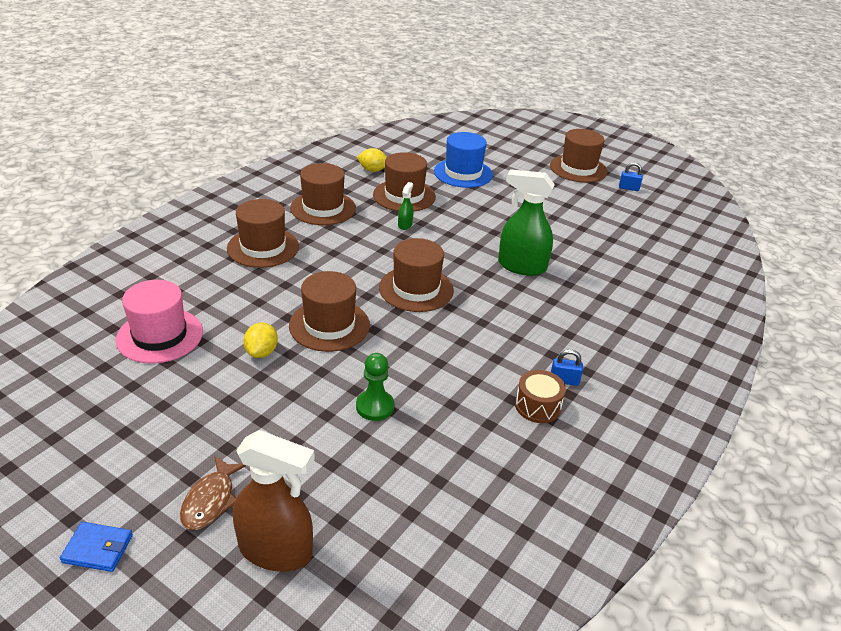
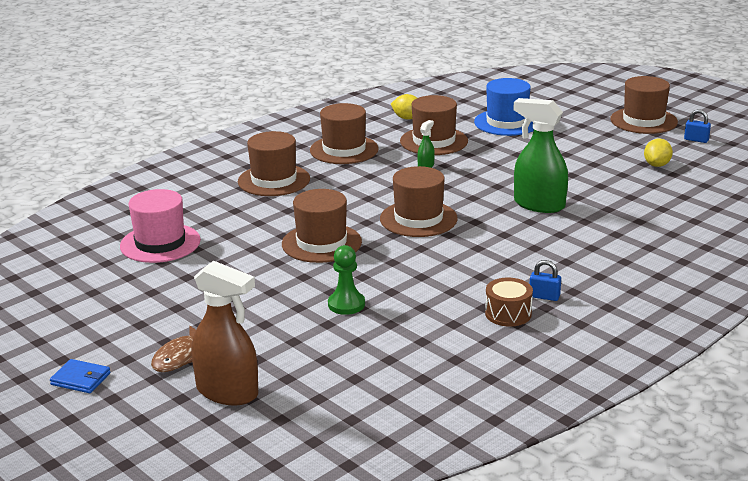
camera: 15 degrees right, 10 degrees down
yellow lemon [243,322,278,358] -> yellow lemon moved to [644,139,673,167]

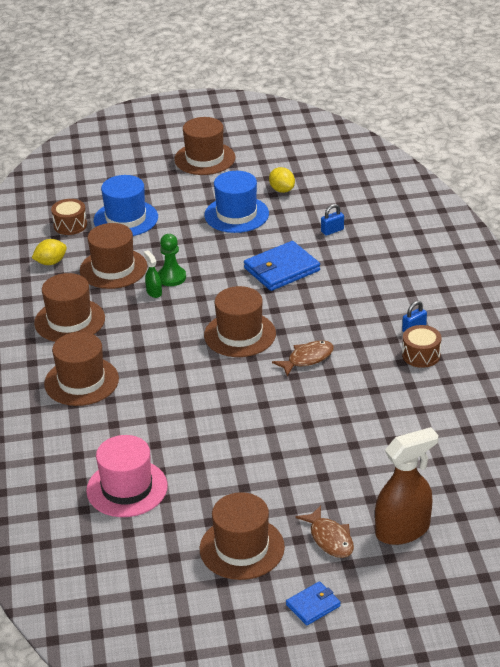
camera: 55 degrees left, 10 degrees up
brown hat [282,189,362,263] -> brown hat moved to [200,492,285,580]
green pawn [328,245,365,315] -> green pawn moved to [158,234,186,286]
green spray bottle [513,98,568,213] -> blue wallet [244,241,320,291]
blue padlock [684,109,711,143] -> blue padlock moved to [321,204,344,236]
none -> brown drum [51,199,87,235]
none -> blue hat [204,171,269,233]
none -> brown fish [272,340,334,376]

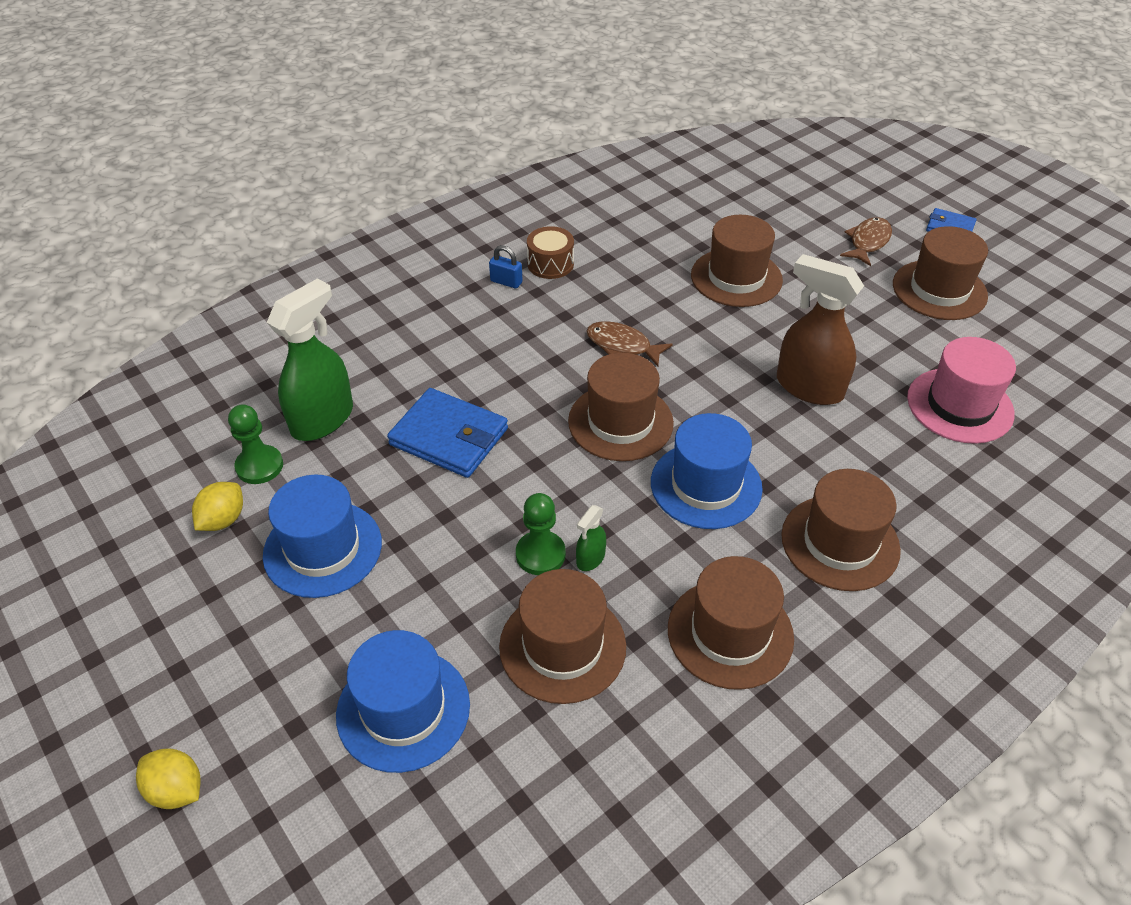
camera: 120 degrees left, 10 degrees up
yellow lemon [32,239,67,265] -> yellow lemon moved to [136,748,201,809]
brown drum [51,199,87,235] -> none
brown hat [174,117,235,175] -> brown hat moved to [691,215,783,307]
blue padlock [321,204,344,236] -> green spray bottle [267,278,353,441]
brown spray bottle [375,427,438,545] -> brown spray bottle moved to [777,254,864,405]
none -> green pawn [228,405,283,484]
none -> blue hat [651,413,763,529]

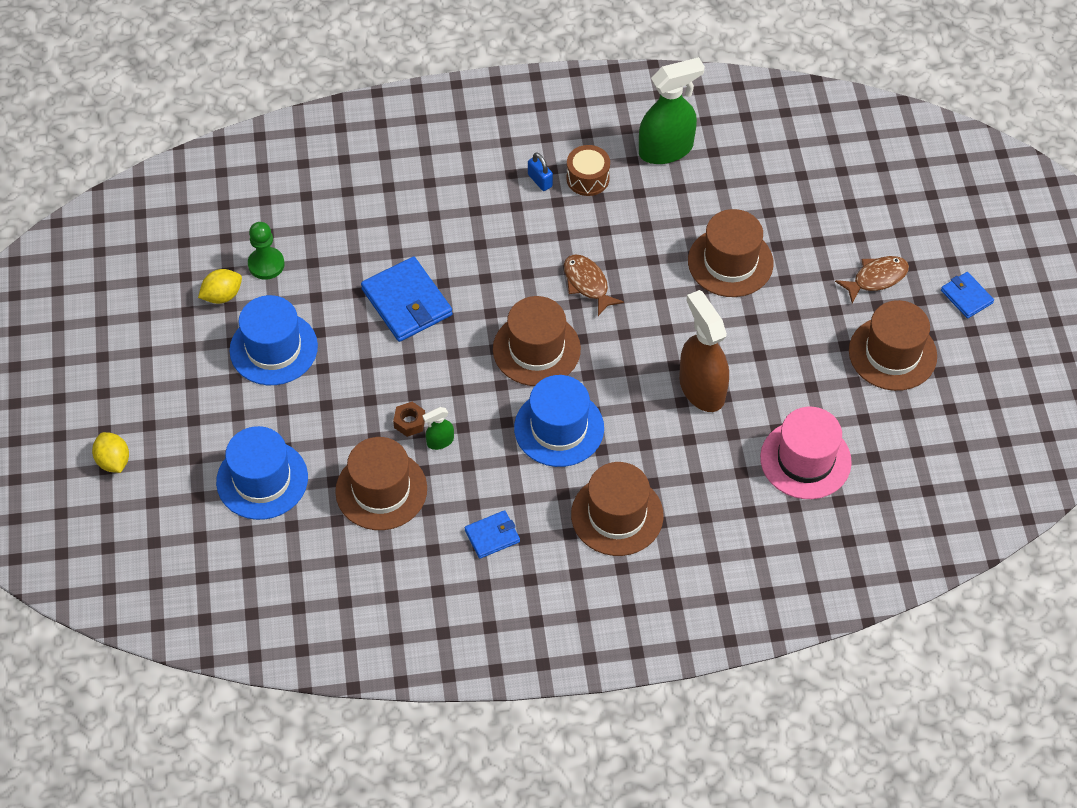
camera: 30 degrees right, 10 degrees up
green spray bottle [267,278,353,441] -> green spray bottle moved to [639,57,705,164]
green pawn [516,493,566,575] -> brown nut [393,402,425,437]
brown hat [668,556,794,690] -> blue wallet [465,510,520,559]

